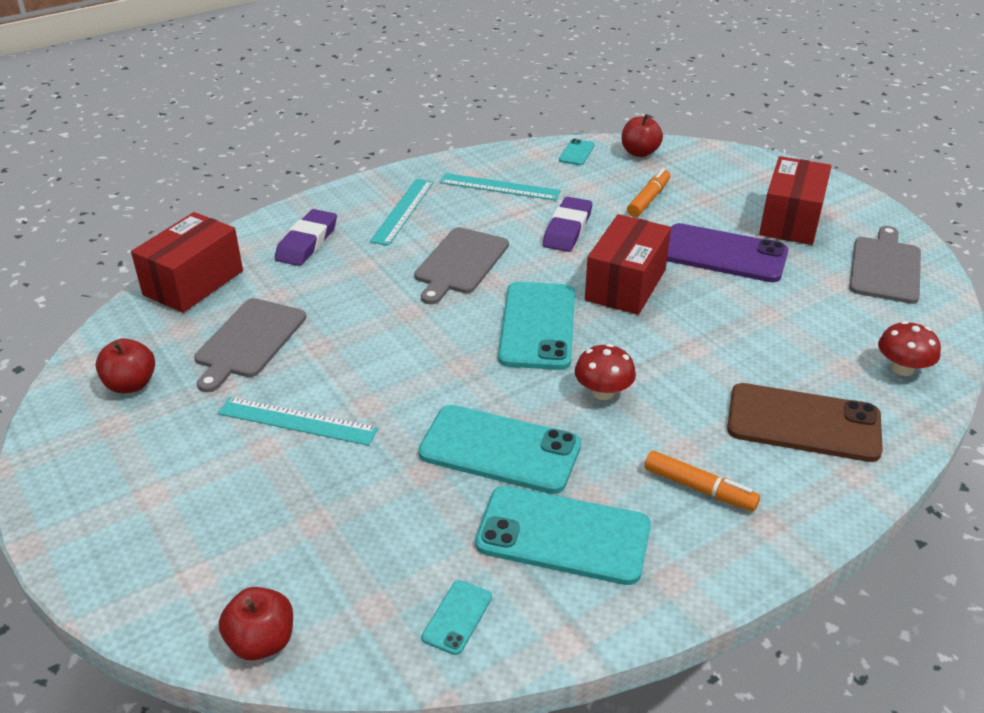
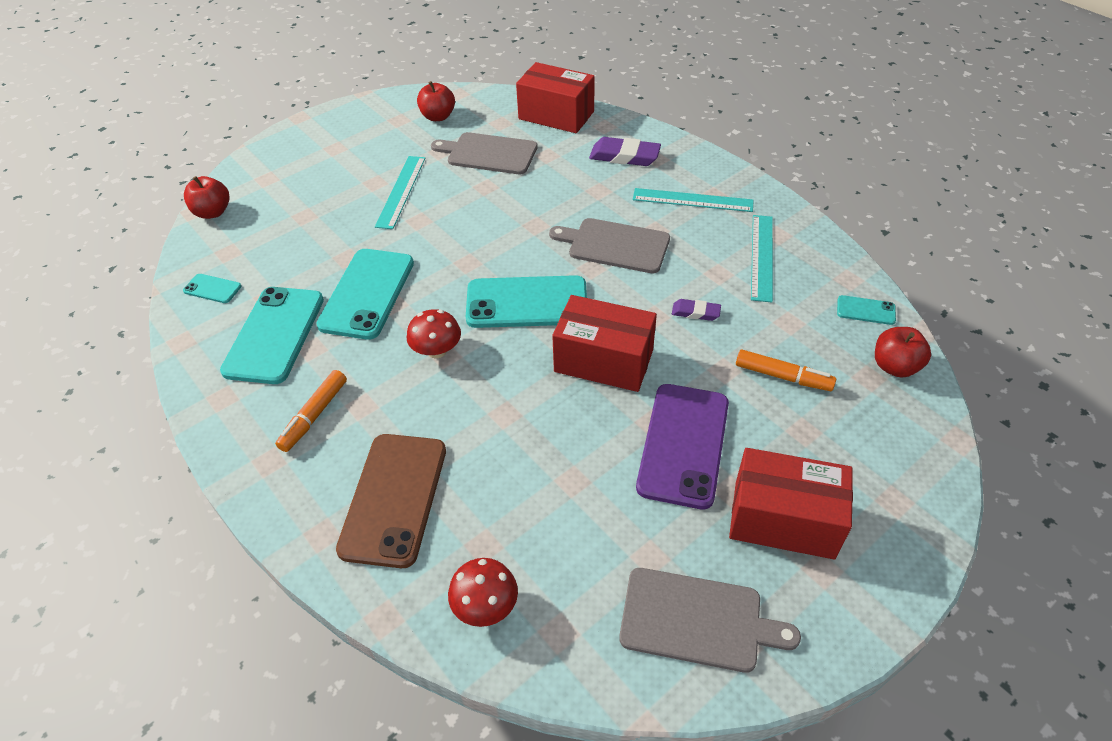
camera: 85 degrees right, 10 degrees up
purple eraser [543,197,592,252] -> purple eraser [672,299,721,321], size x0.57

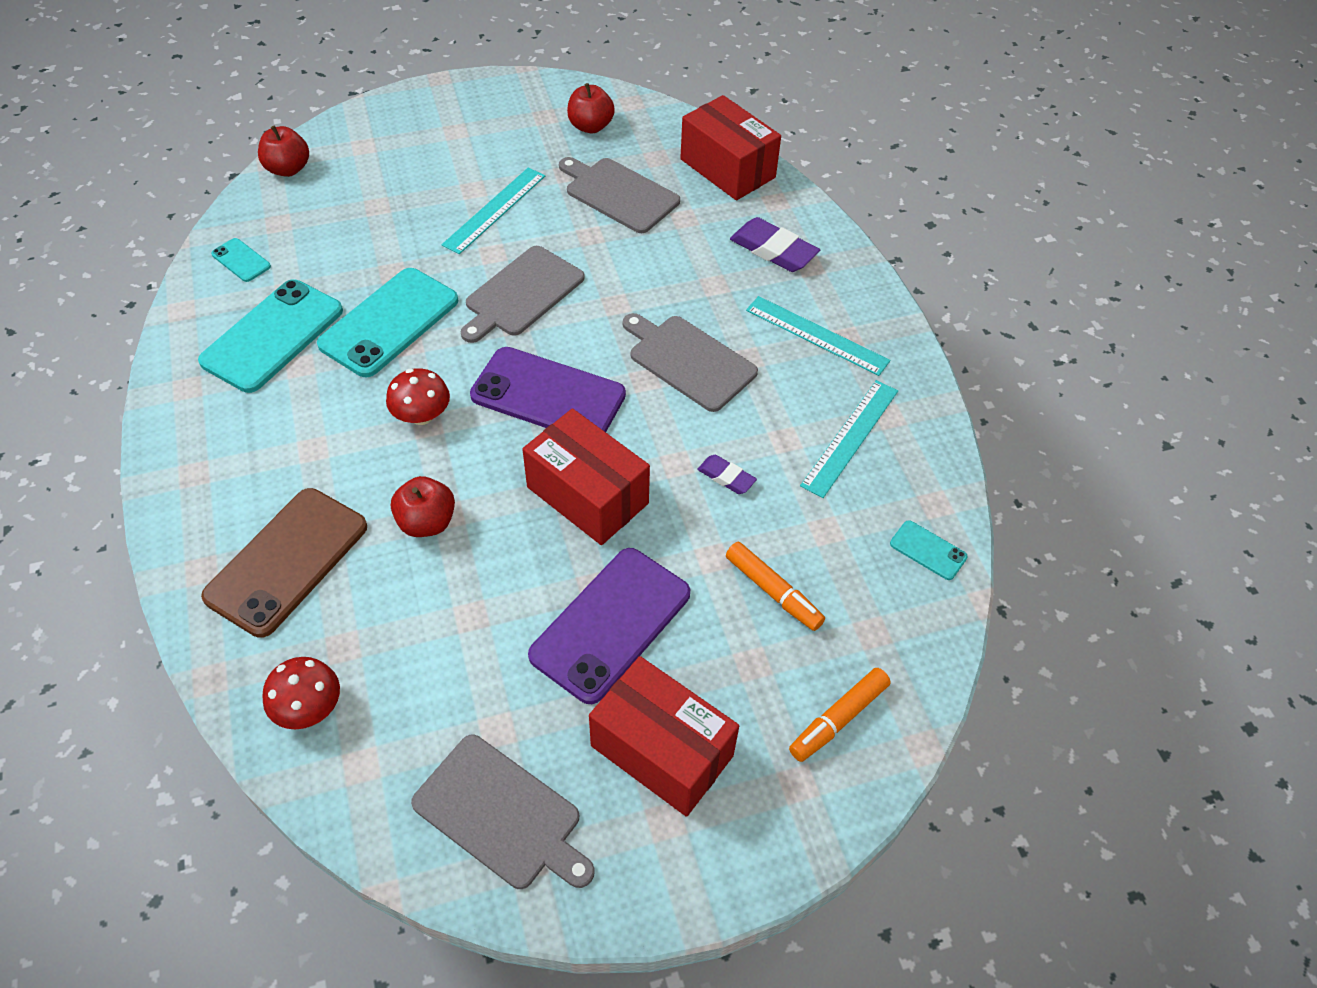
camera: 20 degrees right, 5 degrees up
orange marker [275,370,347,452] -> orange marker moved to [789,668,891,762]
turquoise phone [466,275,587,328] -> purple phone [470,347,626,432]
red apple [875,327,931,378] -> red apple moved to [391,476,455,537]
none -> grey cutting board [461,246,585,343]

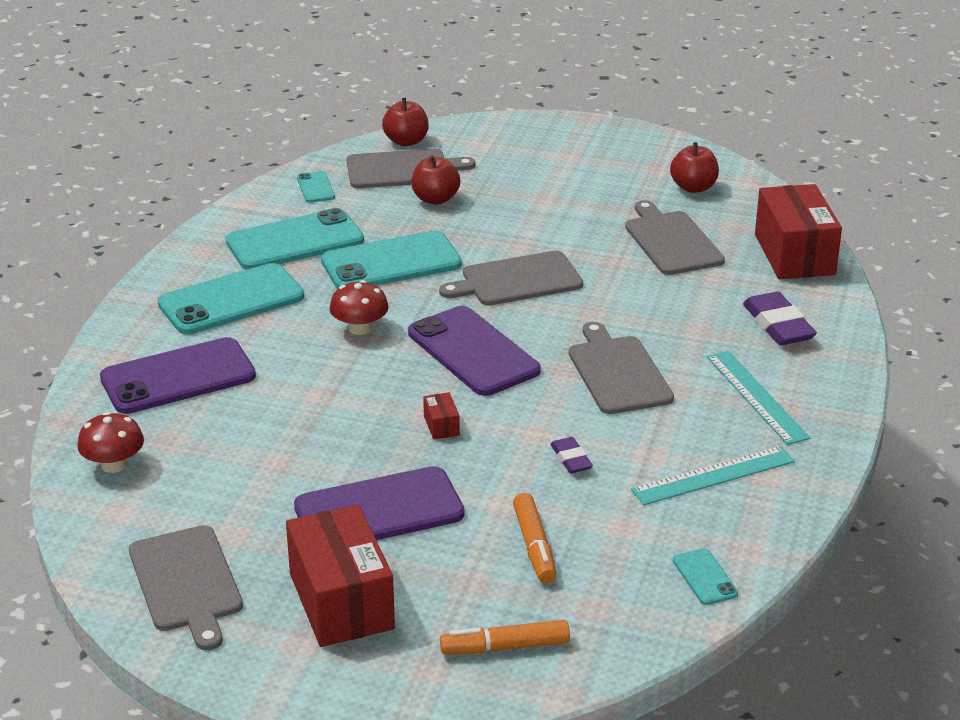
camera: 35 degrees right, 20 degrees down
brown phone [201,488,367,638] -> purple phone [100,337,256,414]
red apple [391,476,455,537] -> red apple moved to [411,155,460,205]
turquoise ruler [442,168,545,254] -> none
red box [522,408,650,545] -> red box [423,392,460,440], size x0.40
none -> turquoise phone [158,263,304,335]
none -> grey cutting board [347,149,475,188]

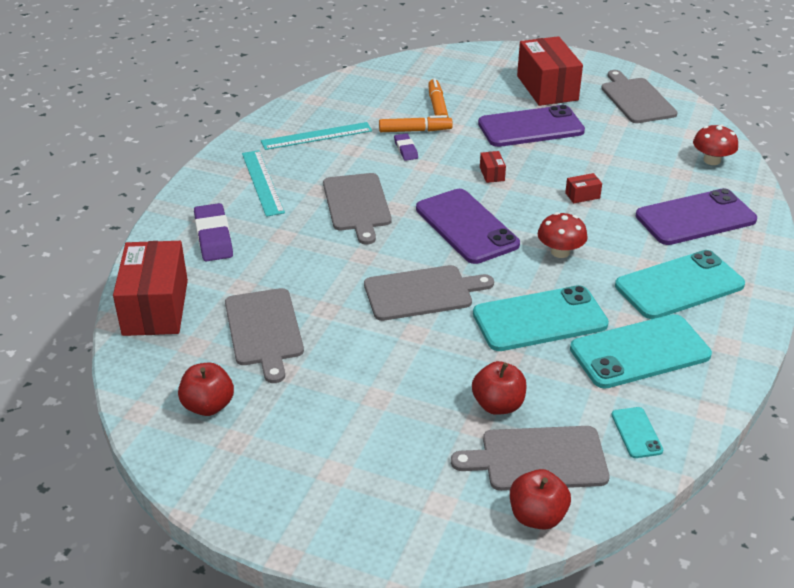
camera: 175 degrees left, 5 degrees up
orange marker [440,620,570,655] -> orange marker moved to [379,115,453,132]
turquoise phone [673,548,738,605] -> none
none -> red box [565,173,602,203]

